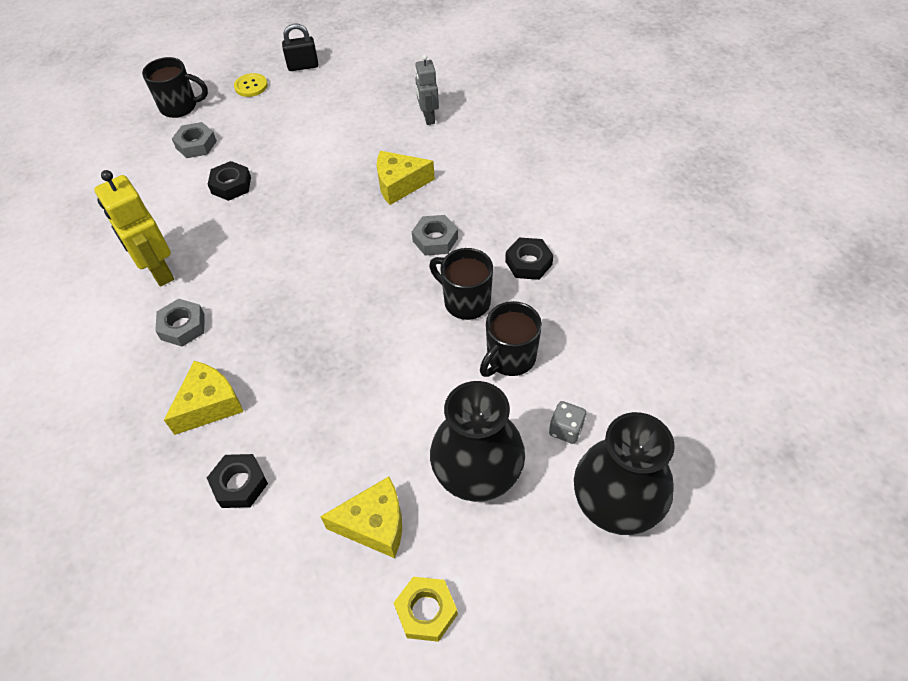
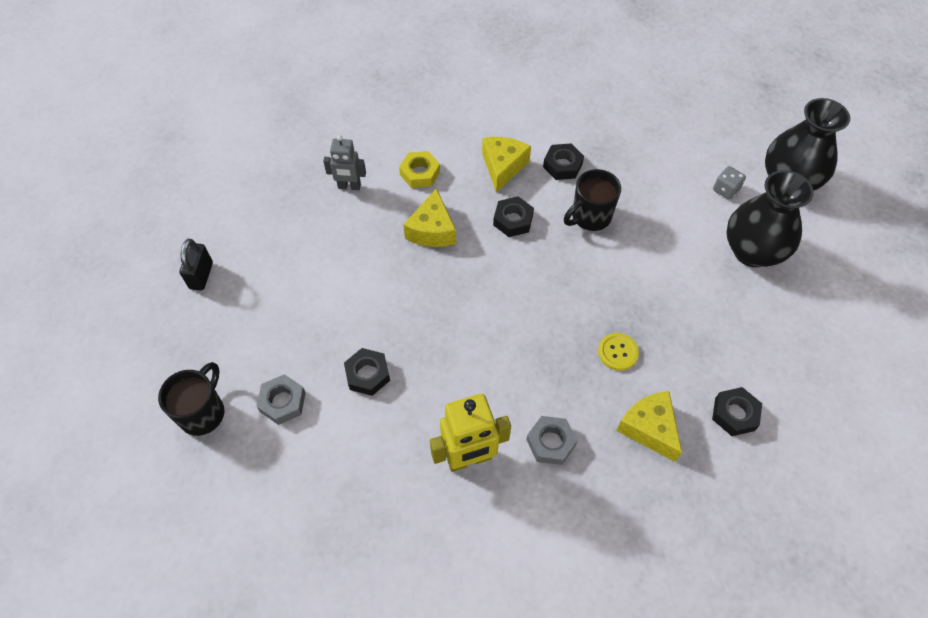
camera: 75 degrees left, 5 degrees up
yellow button [234,73,268,97] -> yellow button moved to [598,333,639,371]
yellow cheese [320,477,402,558] -> yellow cheese moved to [482,137,531,193]
yellow nut [394,577,458,642] -> yellow nut moved to [399,151,440,188]
grey nut [412,215,458,256] -> black nut [493,196,534,237]
black mug [480,301,542,377] -> none

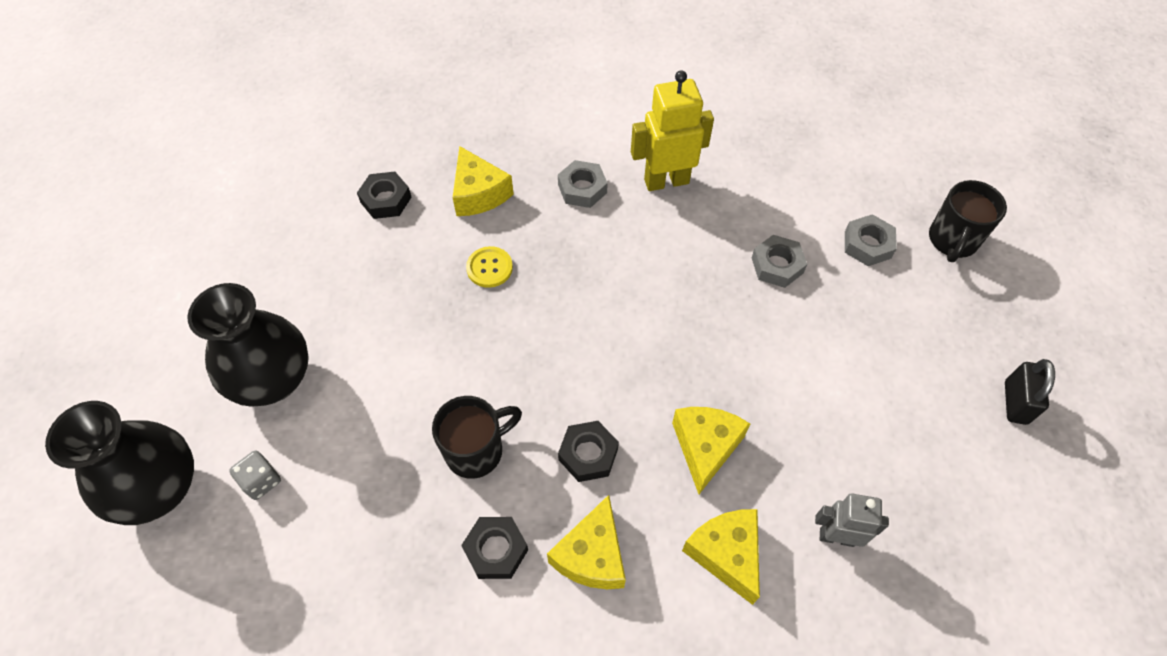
camera: 175 degrees left, 0 degrees up
black nut [344,348,390,396] -> grey nut [752,235,807,288]
yellow nut [399,151,440,188] -> yellow cheese [682,509,760,605]

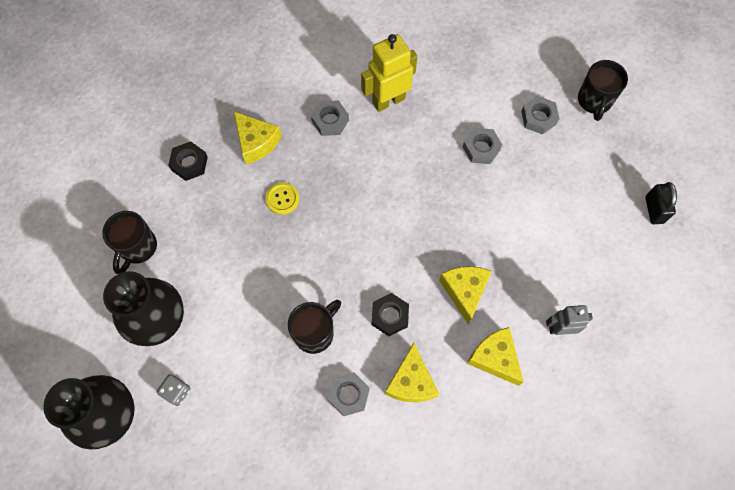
camera: 15 degrees left, 10 degrees up
black nut [461,517,528,579] -> grey nut [327,372,370,416]
none -> black mug [102,211,157,274]

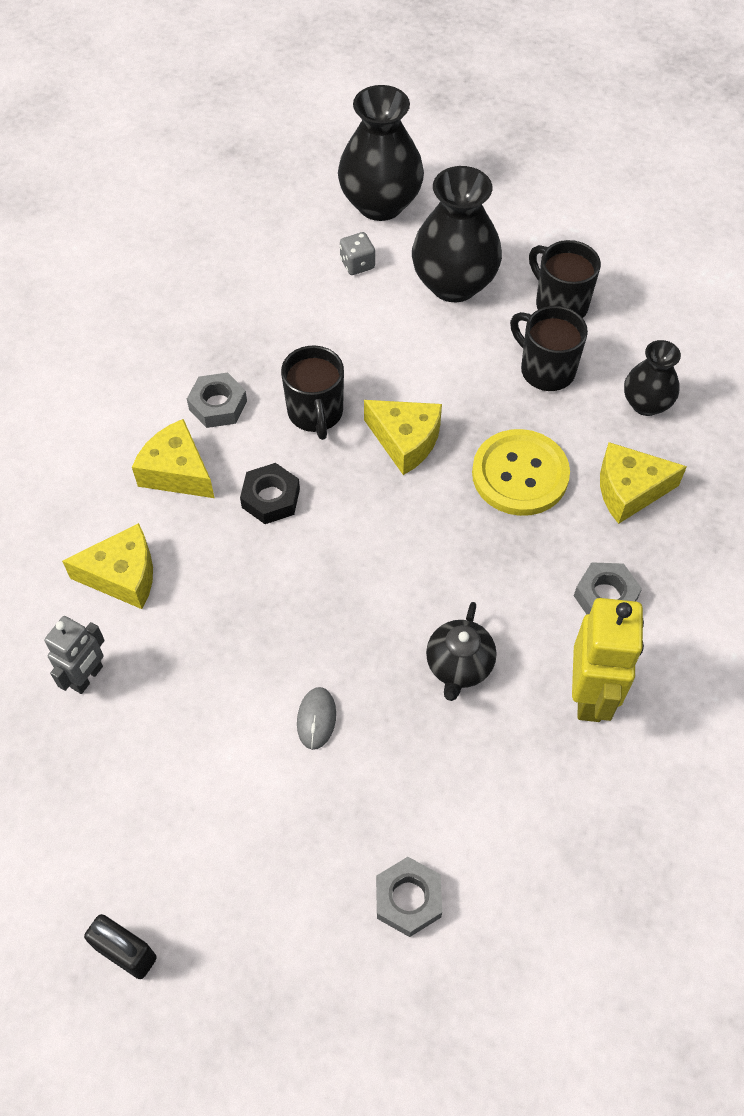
camera: 125 degrees right, 10 degrees down
black nut [168,141,208,181] -> black vase [624,340,681,416]
yellow button [265,182,299,215] -> yellow button [472,429,570,516], size x1.85
yellow cheese [439,266,492,324] -> yellow cheese moved to [364,400,442,475]
grey nut [463,128,502,164] -> none
black mug [578,60,628,121] -> black mug moved to [510,306,588,391]
none -> grey mouse [297,687,336,750]
none -> black teapot [426,602,496,701]

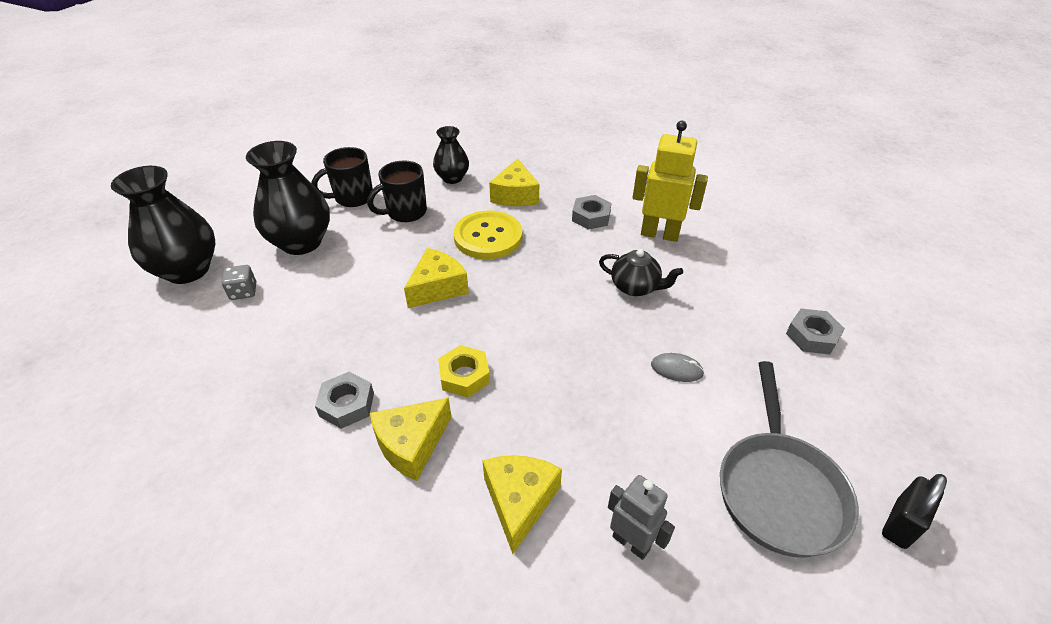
camera: 80 degrees left, 15 degrees down
black nut [240,463,300,524] -> yellow nut [438,345,490,398]
black mug [281,345,344,440] -> none
none -> grey pan [720,361,859,557]

